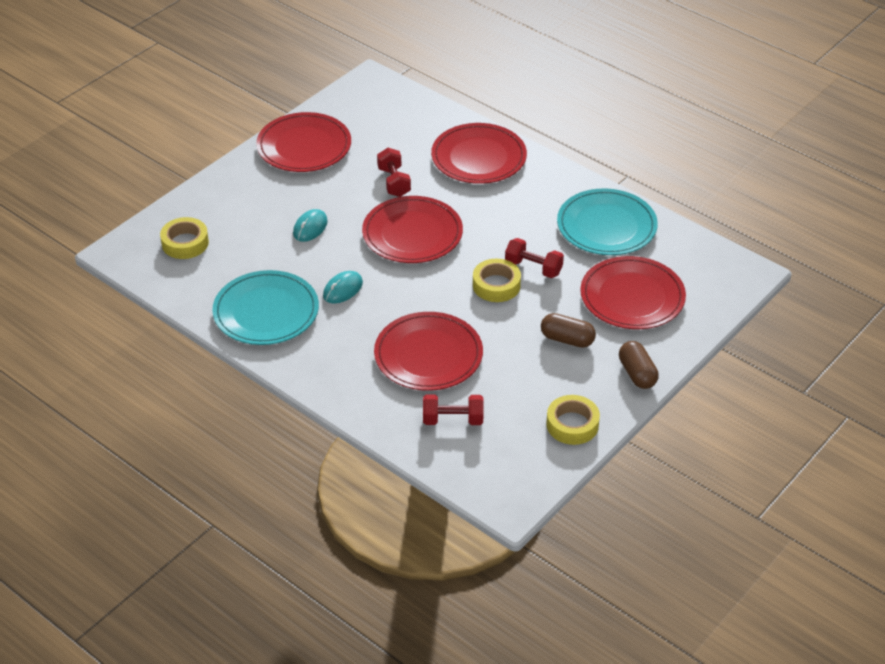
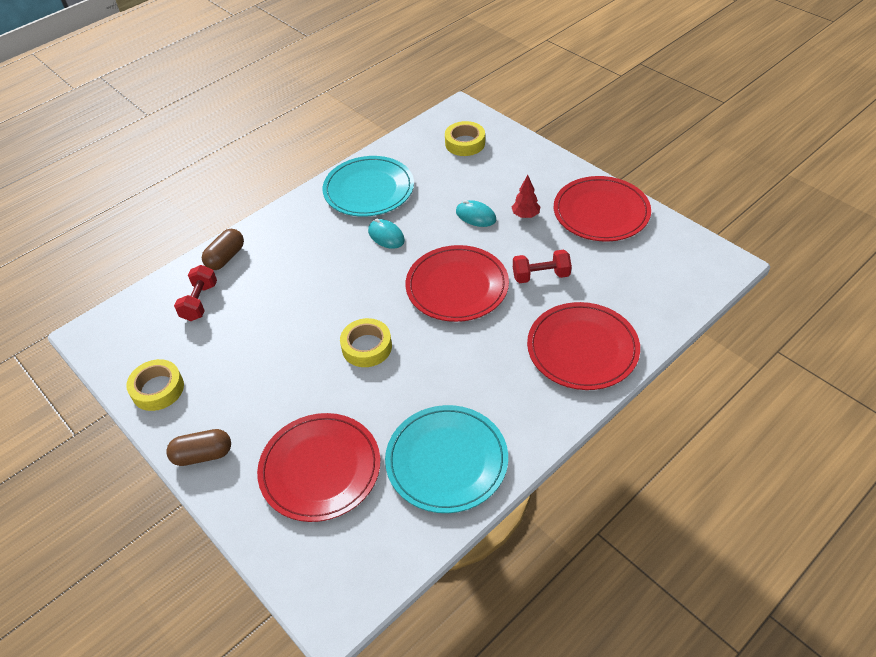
camera: 100 degrees right, 5 degrees up
red plate [374,312,483,391] -> none
red dumbbell [505,238,564,278] -> none
brown capsule [541,313,596,348] -> brown capsule moved to [202,229,244,270]
none -> red tree [512,175,541,218]

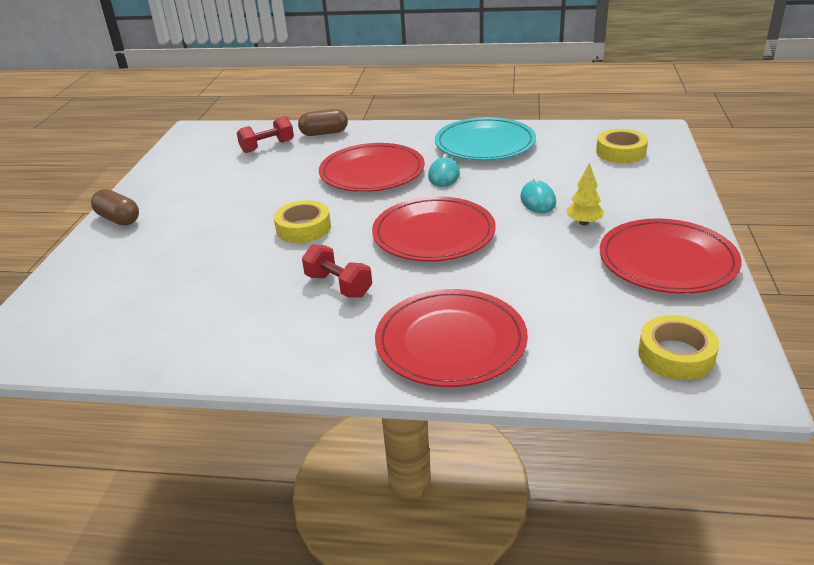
camera: 50 degrees right, 15 degrees down
yellow tape [126,359,184,411] -> yellow tape moved to [638,315,719,380]
red plate [257,413,380,522] -> red plate moved to [319,143,425,192]
turquoise plate [385,405,508,513] -> none
red tree [512,175,541,218] -> yellow tree [566,162,604,226]
red dumbbell [513,250,572,283] -> red dumbbell moved to [302,244,372,298]

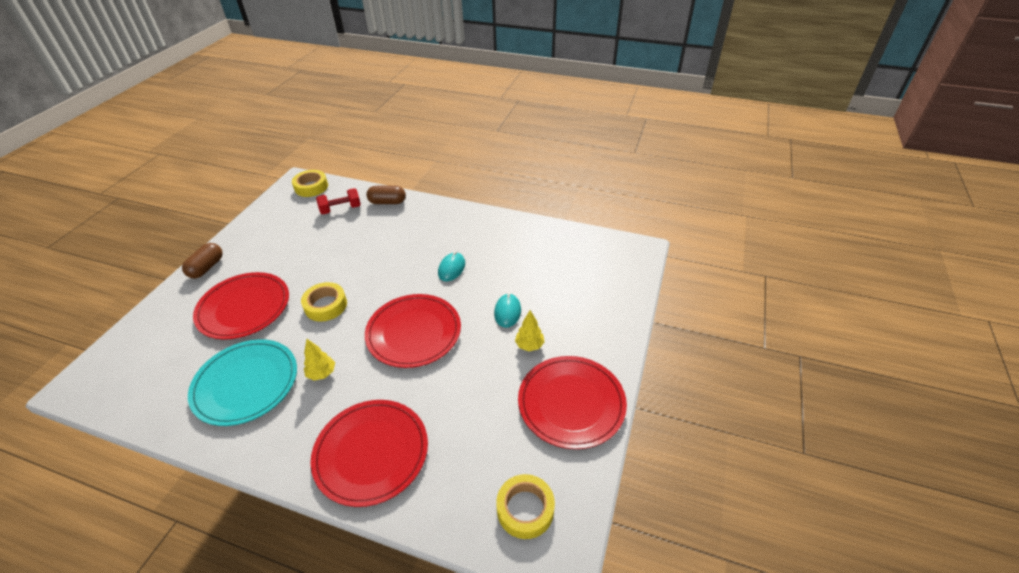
camera: 10 degrees right, 10 degrees up
brown capsule [91,189,139,226] -> brown capsule turned 60 degrees clockwise [182,243,223,278]
red dumbbell [302,244,372,298] -> yellow tree [304,339,335,381]
red plate [319,143,425,192] -> red plate moved to [193,272,289,340]
turquoise plate [435,117,536,161] -> turquoise plate moved to [188,339,297,426]
yellow tape [596,129,648,163] -> yellow tape moved to [292,170,328,197]

